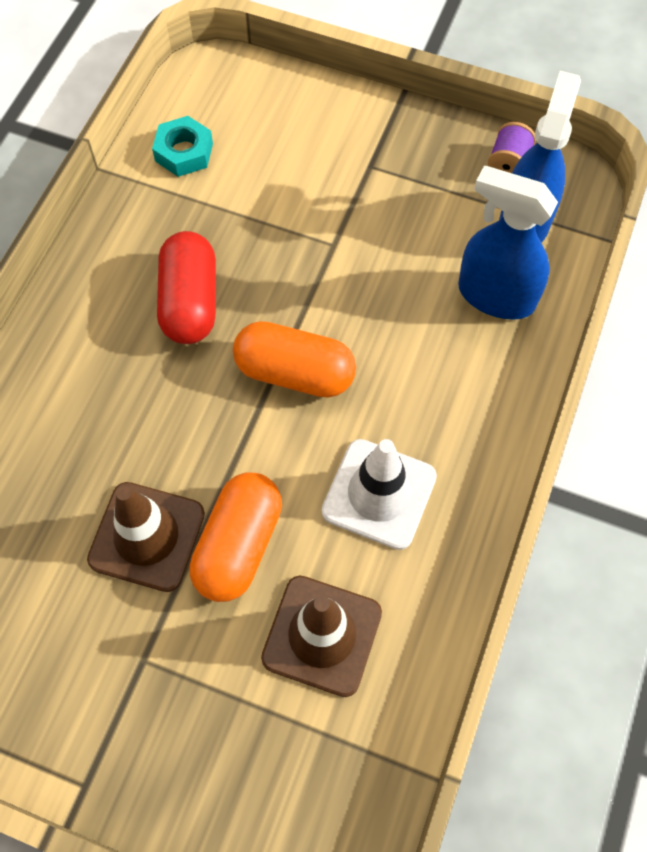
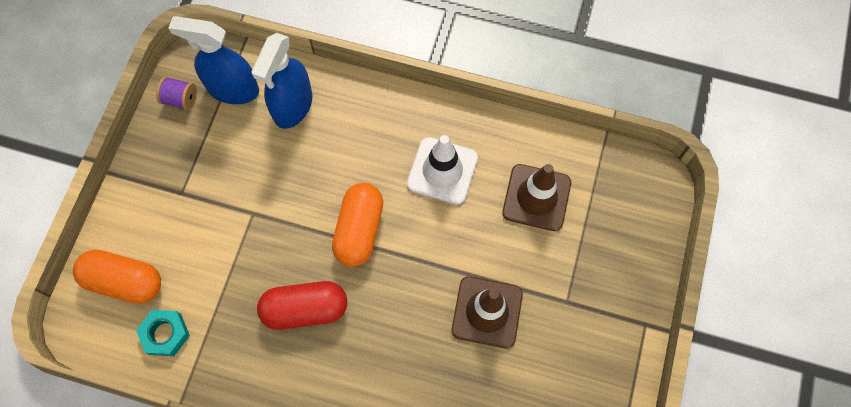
camera: 95 degrees left, 5 degrees up
orange capsule [189,472,282,602] -> orange capsule moved to [73,249,161,304]

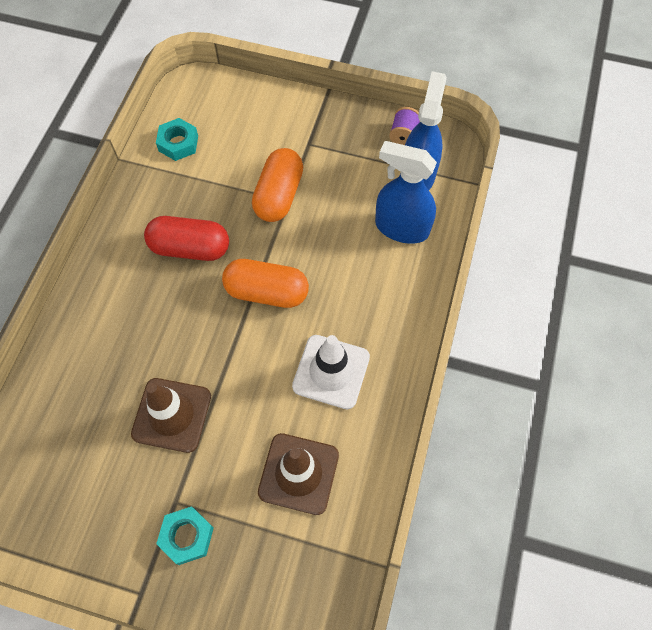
camera: 90 degrees right, 5 degrees down
orange capsule [73,249,161,304] -> orange capsule moved to [252,148,303,222]
red capsule [257,281,347,330] -> red capsule turned 75 degrees counterclockwise [144,216,229,261]
none -> turquoise nut [156,506,214,565]

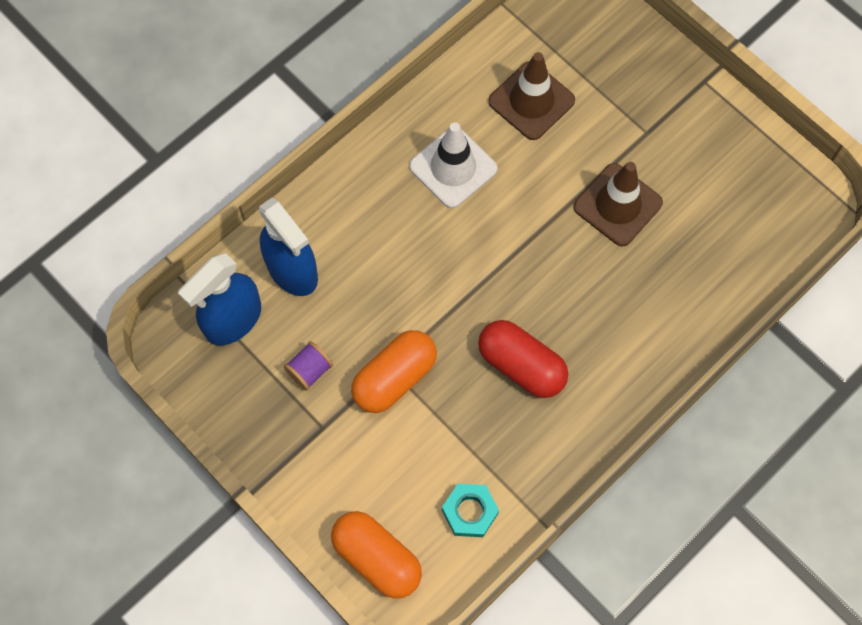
camera: 150 degrees left, 5 degrees up
turquoise nut [156,506,214,565] -> none
orange capsule [222,259,309,308] -> orange capsule moved to [331,511,422,599]
purple spool [389,107,420,145] -> purple spool moved to [284,341,333,391]

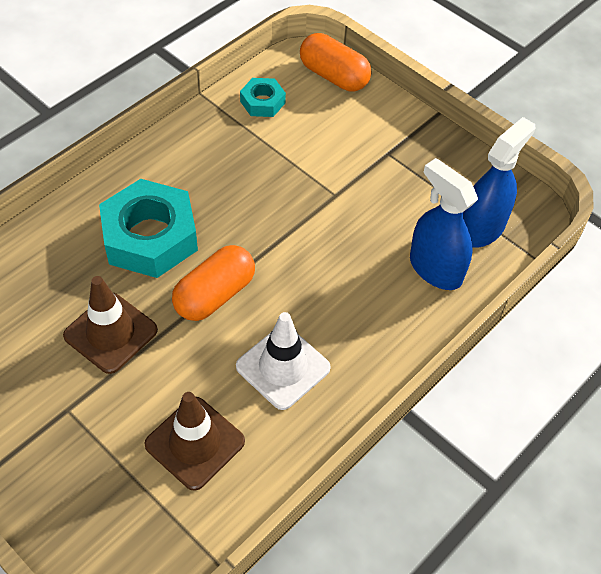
camera: 175 degrees right, 15 degrees down
purple spool [284,341,333,391] -> none
orange capsule [351,330,437,413] -> orange capsule moved to [172,245,255,321]
red capsule [478,320,568,398] -> none
none -> turquoise nut [99,179,198,278]

